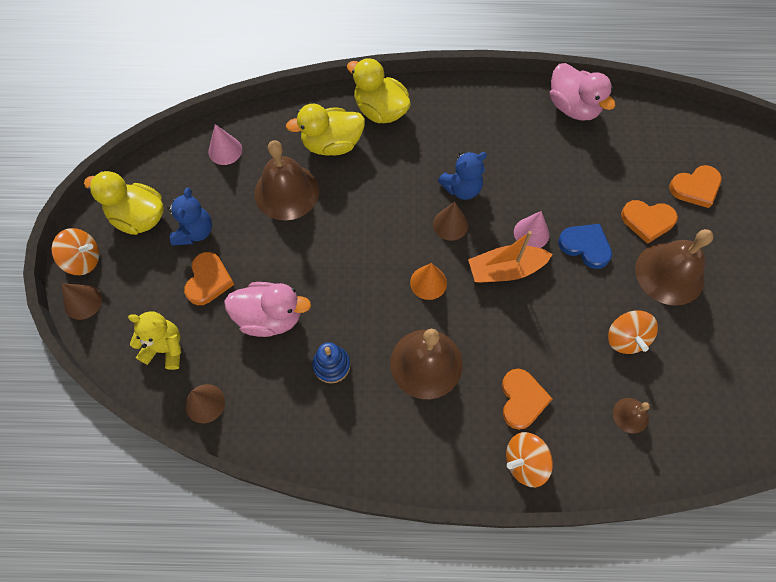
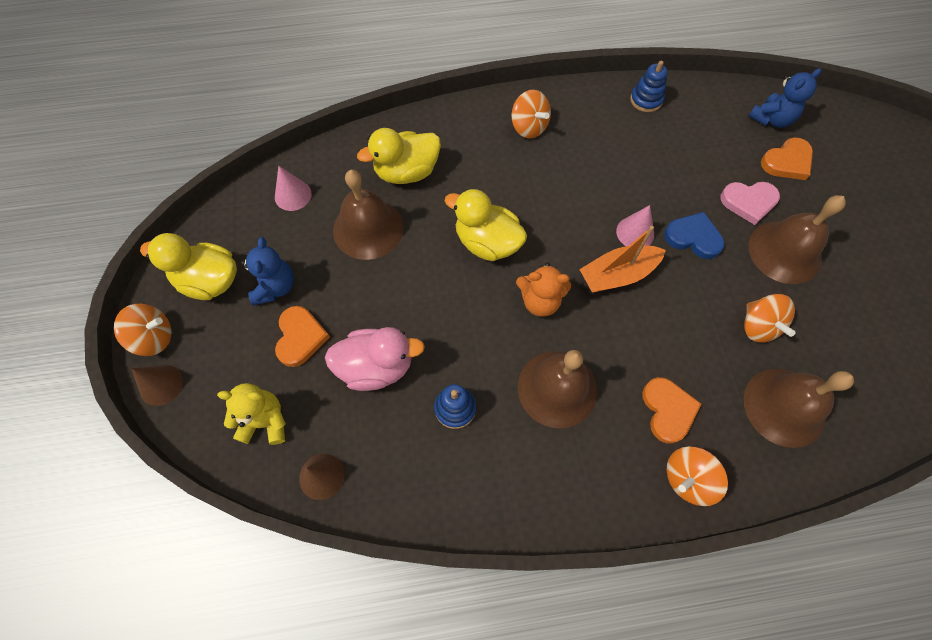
camera: 10 degrees left, 0 degrees up
yellow duck [347,58,411,123] -> yellow duck moved to [444,189,527,261]
orange cone [410,263,447,300] -> orange teddy bear [516,263,571,317]
brown cone [433,202,468,241] -> none
blue teddy bear [438,151,487,200] -> blue teddy bear moved to [749,68,821,128]
pink duck [550,63,615,120] -> blue stacking toy [630,61,668,112]
brown bell [613,398,650,434] -> brown bell [743,369,854,448], size x2.08
orange heart [621,200,678,244] -> pink heart [721,182,780,225]
none -> orange spinning top [512,90,551,139]

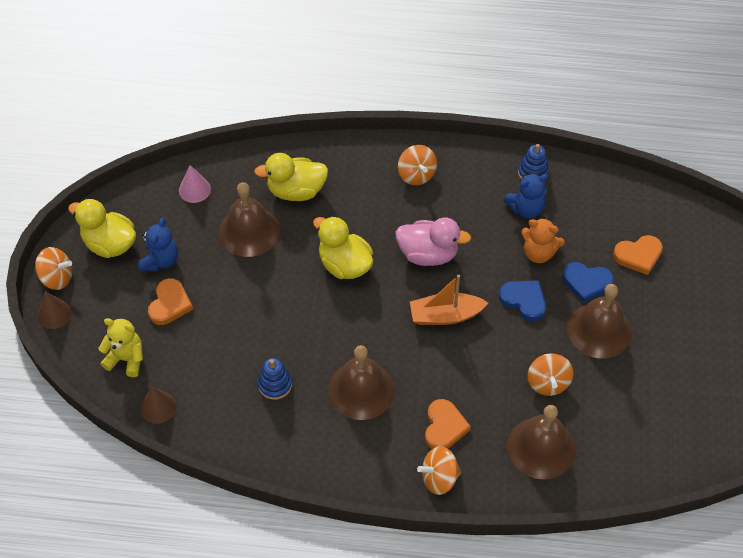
camera: 15 degrees right, 10 degrees down
pink duck [325,327,425,391] -> pink duck moved to [395,217,471,266]
orange teddy bear [516,263,571,317] -> orange teddy bear moved to [521,218,565,263]
pink cone [616,205,654,246] -> none
pink heart [721,182,780,225] -> blue heart [562,262,614,302]
blue teddy bear [749,68,821,128] -> blue teddy bear moved to [504,174,548,218]

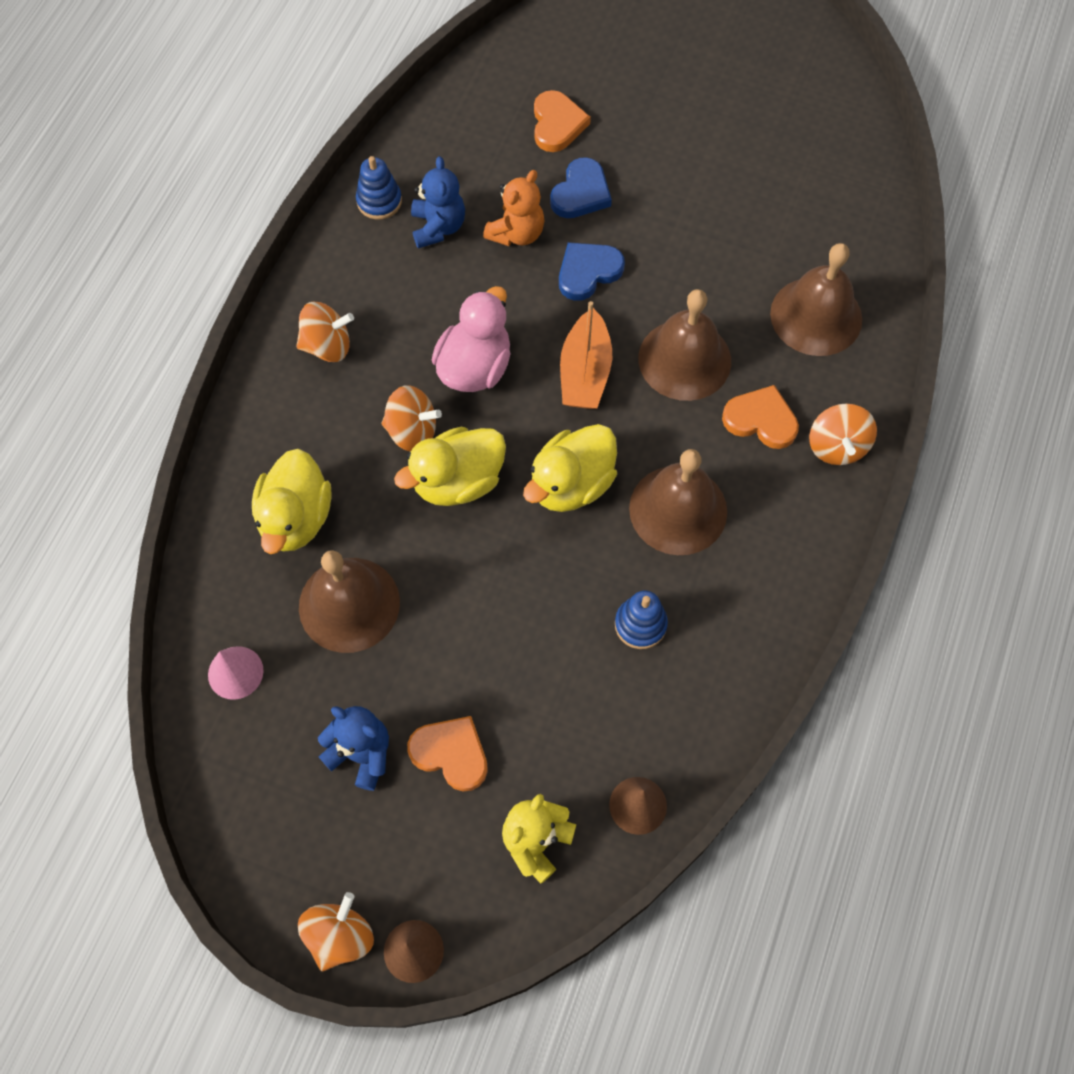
camera: 75 degrees left, 10 degrees up
yellow duck [68,199,136,258] -> yellow duck moved to [523,424,617,512]
orange spinning top [527,353,573,396] -> orange spinning top moved to [381,385,442,452]
brown bell [567,284,632,358] -> brown bell moved to [638,289,731,401]

